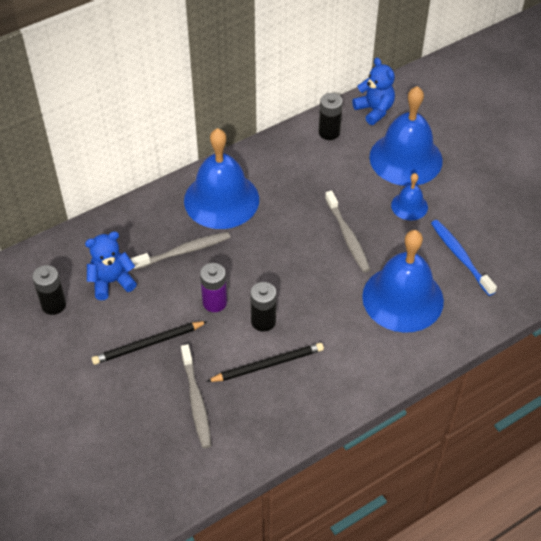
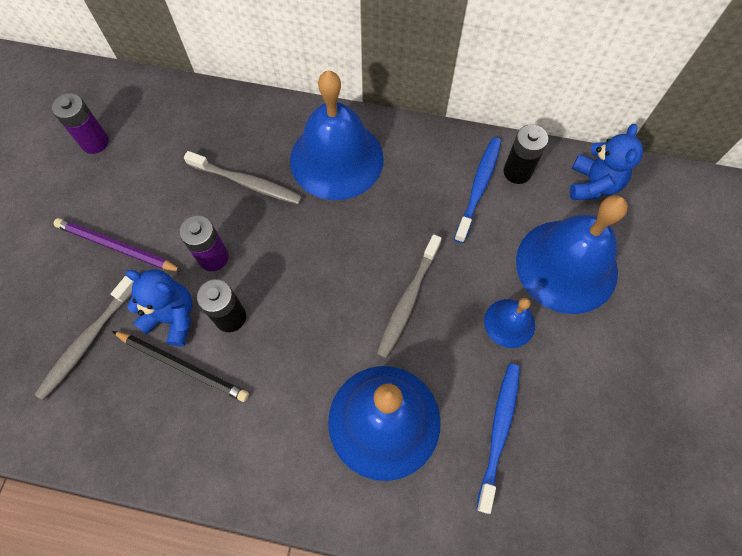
camera: 45 degrees right, 15 degrees up
black battery [32,265,66,315] -> purple battery [52,93,109,154]
blue teddy bear [85,231,137,300] -> blue teddy bear moved to [126,269,192,347]
black pencil [92,321,208,365] -> purple pencil [54,218,183,272]
none -> blue toothbrush [454,137,501,243]

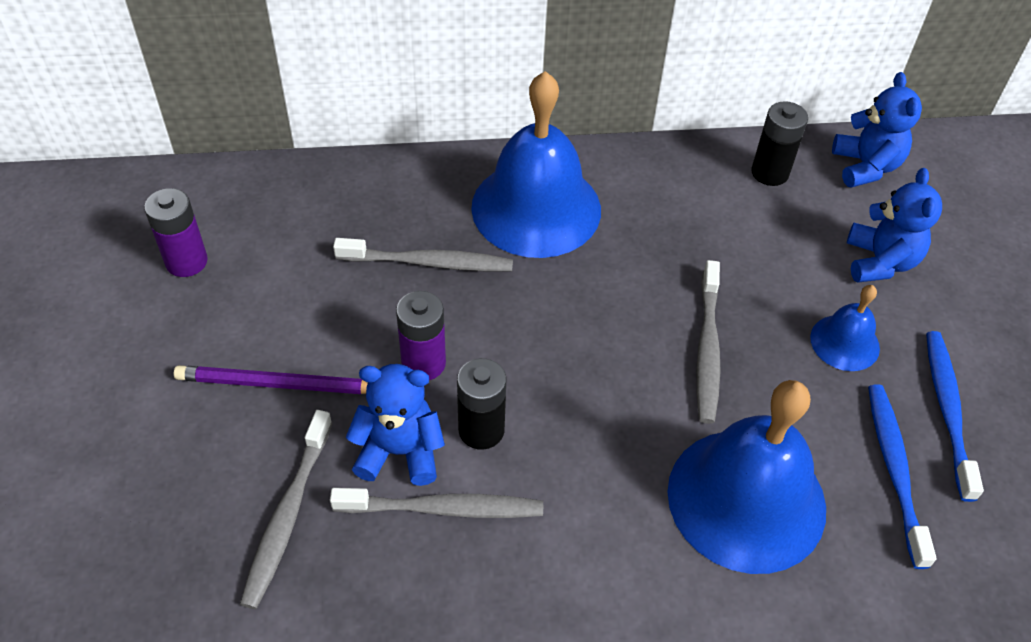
camera: 20 degrees left, 15 degrees down
black pencil [112,331,249,402] -> grey toothbrush [330,488,543,518]
blue toothbrush [454,137,501,243] -> blue toothbrush moved to [926,331,984,502]
blue bell [516,195,628,314] -> blue teddy bear [847,168,942,283]

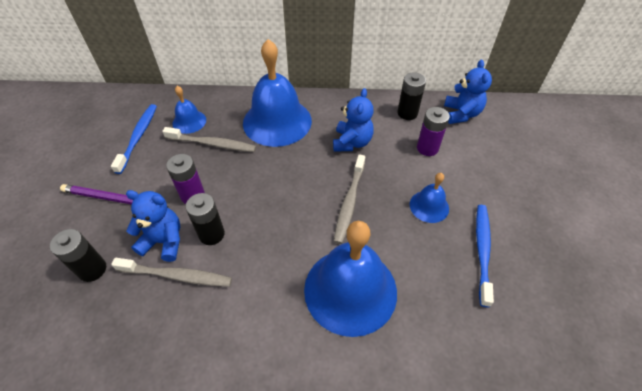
camera: 10 degrees right, 0 degrees up
purple battery [144,188,208,277] -> purple battery moved to [417,107,450,156]
grey toothbrush [240,410,332,609] -> black battery [50,229,106,282]
blue teddy bear [847,168,942,283] -> blue teddy bear moved to [333,88,374,152]
blue toothbrush [868,384,937,569] -> blue toothbrush moved to [111,104,157,174]
none -> blue bell [172,86,206,134]

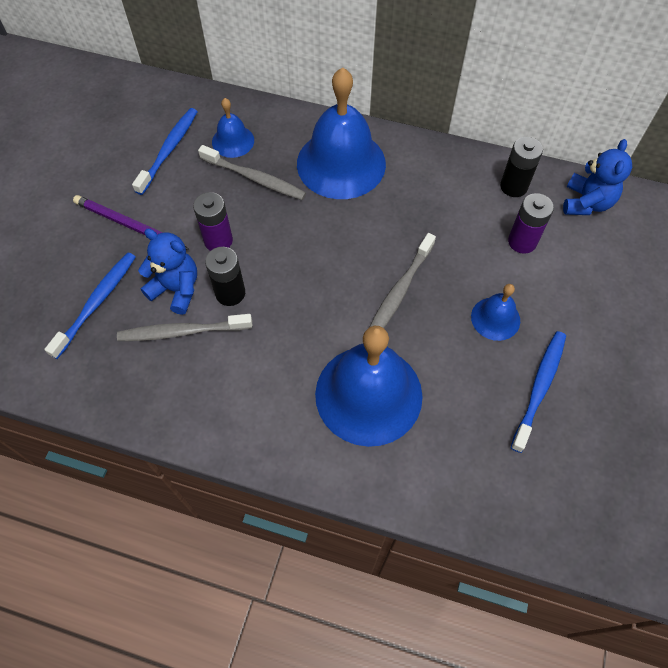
camera: 15 degrees right, 10 degrees up
black battery [50,229,106,282] -> blue toothbrush [44,253,136,359]
grey toothbrush [111,258,232,287] -> grey toothbrush turned 150 degrees clockwise [117,314,252,341]
blue teddy bear [333,88,374,152] -> none

